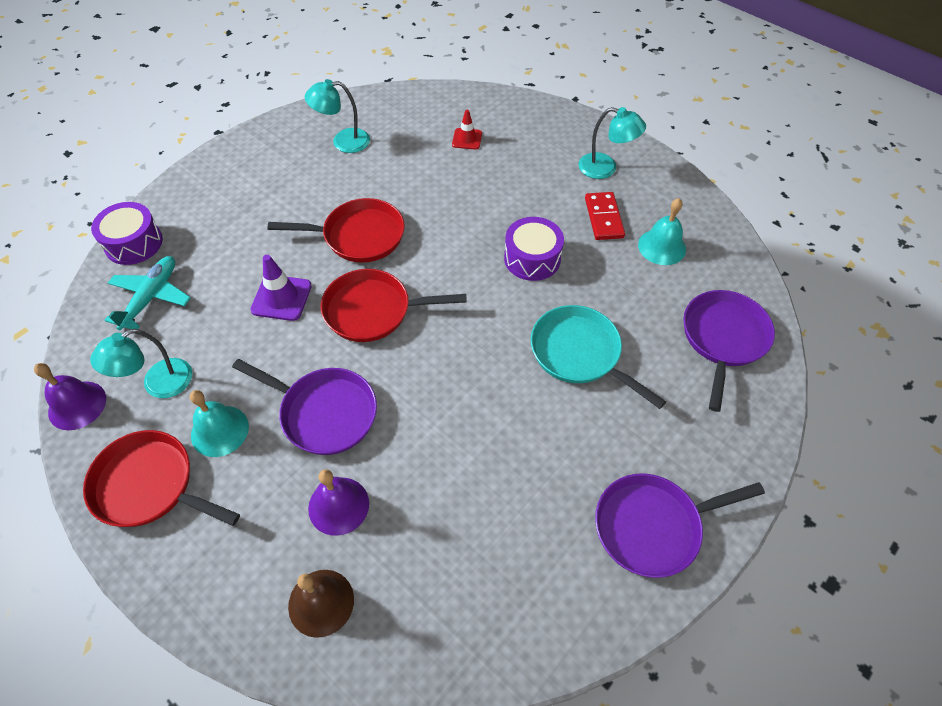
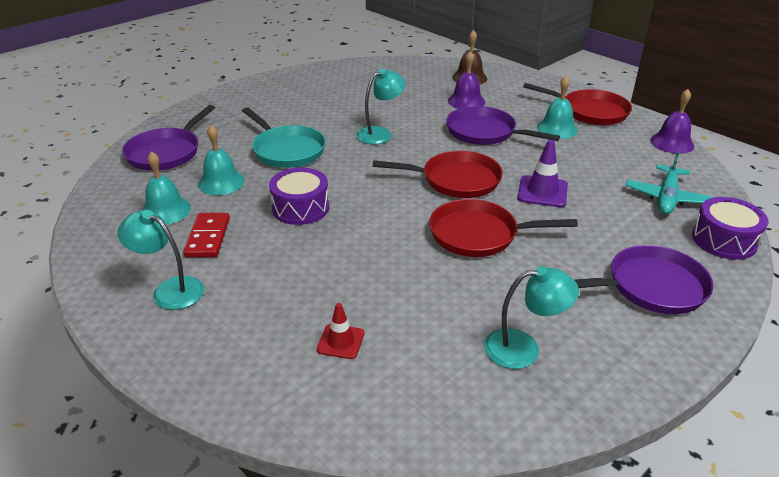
camera: 175 degrees left, 20 degrees down
turquoise lamp [90,329,192,398] -> turquoise lamp moved to [356,68,406,144]
purple pan [595,473,765,578] -> purple pan moved to [575,245,714,314]
none -> turquoise bell [198,125,245,195]

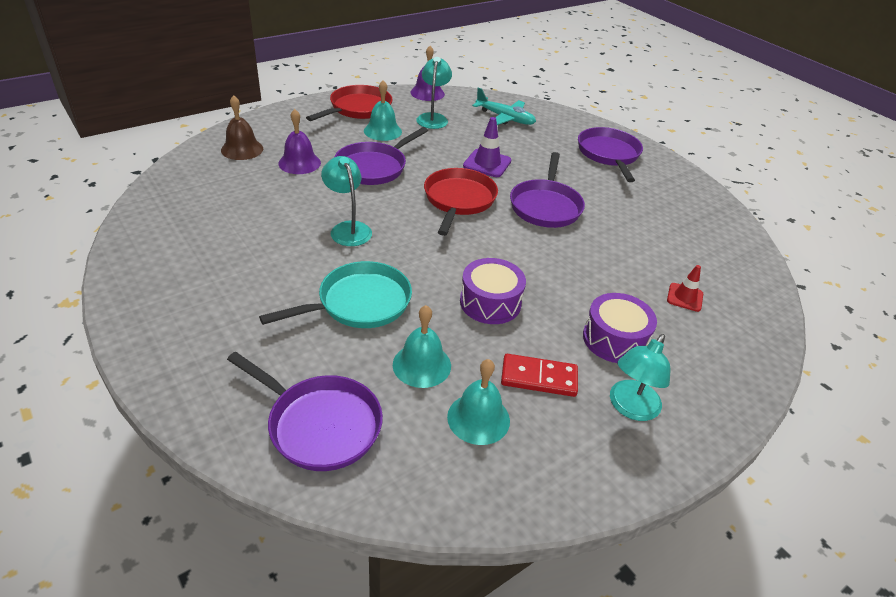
camera: 85 degrees left, 5 degrees up
red pan [429,199,578,257] -> purple pan [510,152,585,228]
turquoise lamp [484,266,579,369] -> turquoise lamp moved to [416,57,452,129]
purple drum [692,197,768,260] -> purple drum moved to [583,293,657,363]

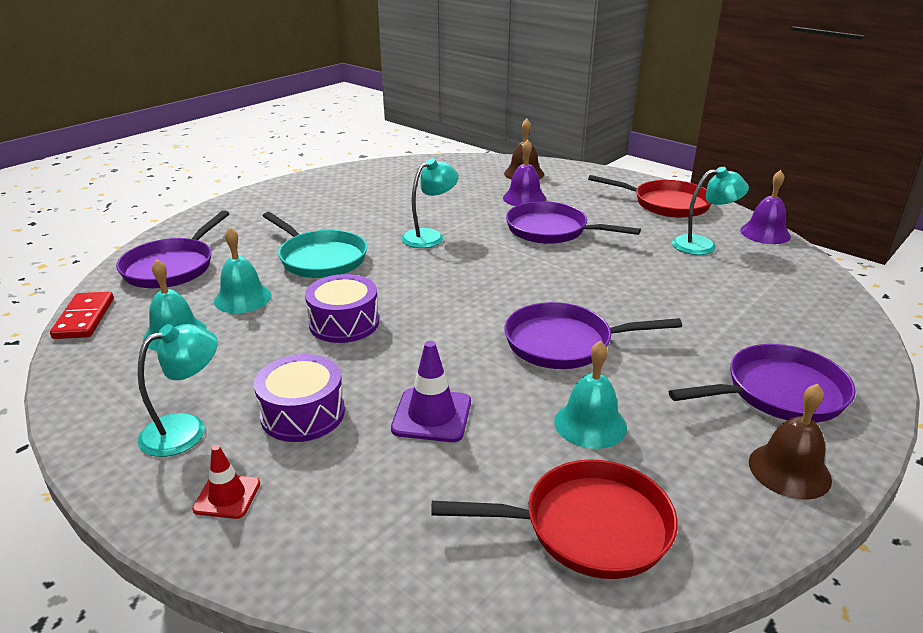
camera: 80 degrees right, 10 degrees down
turquoise bell [364,80,402,141] -> turquoise bell moved to [554,341,627,449]
red pan [424,168,498,236] -> red pan moved to [431,459,678,579]
purple traffic cone [463,117,512,177] -> purple traffic cone moved to [391,341,471,442]
turquoise plane [472,88,536,125] -> none
red domino [501,354,578,397] -> red domino moved to [50,292,114,339]
turquoise lamp [610,334,670,421] -> turquoise lamp turned 120 degrees clockwise [138,324,218,457]
red traffic cone [667,265,703,312] -> red traffic cone moved to [192,445,260,519]
none -> brown bell [749,384,832,500]

